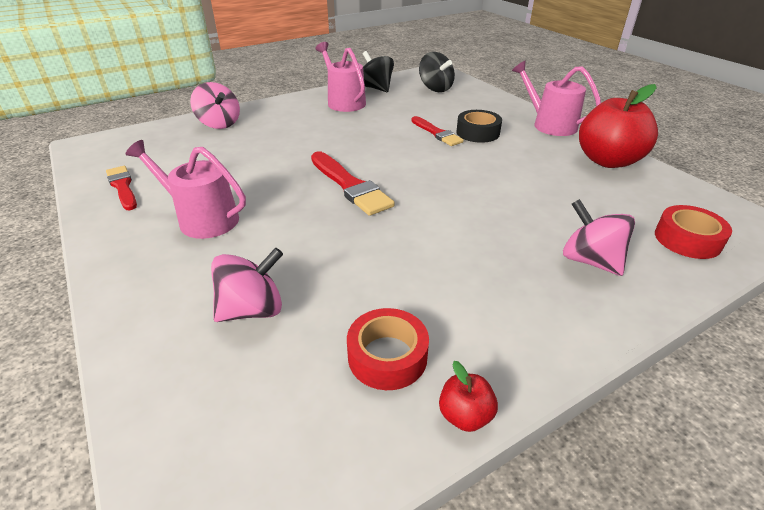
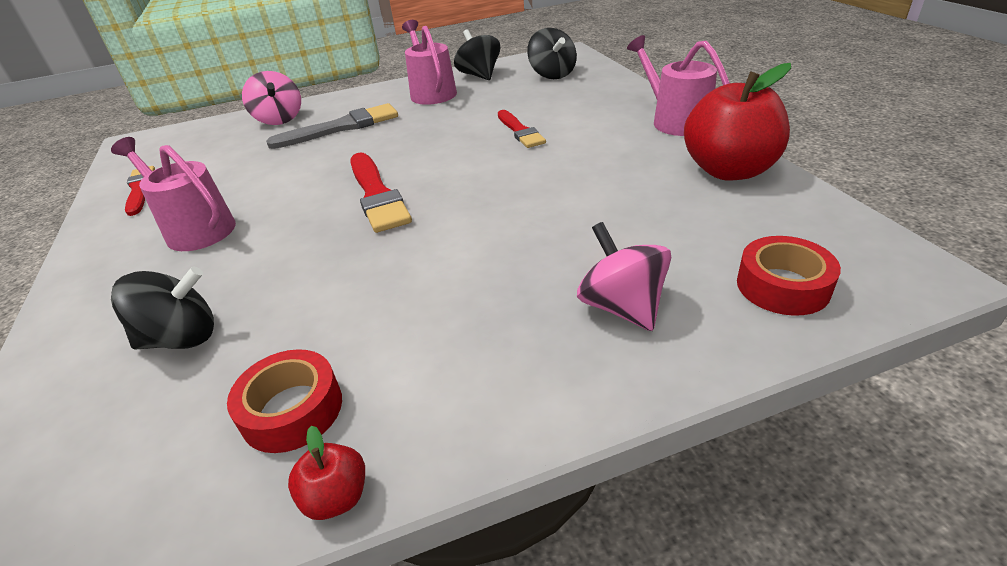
camera: 15 degrees right, 0 degrees up
pink spinning top [211,248,283,322] -> black spinning top [111,266,214,350]
black tape [456,110,502,143] -> none
none -> grey brush [266,103,398,149]

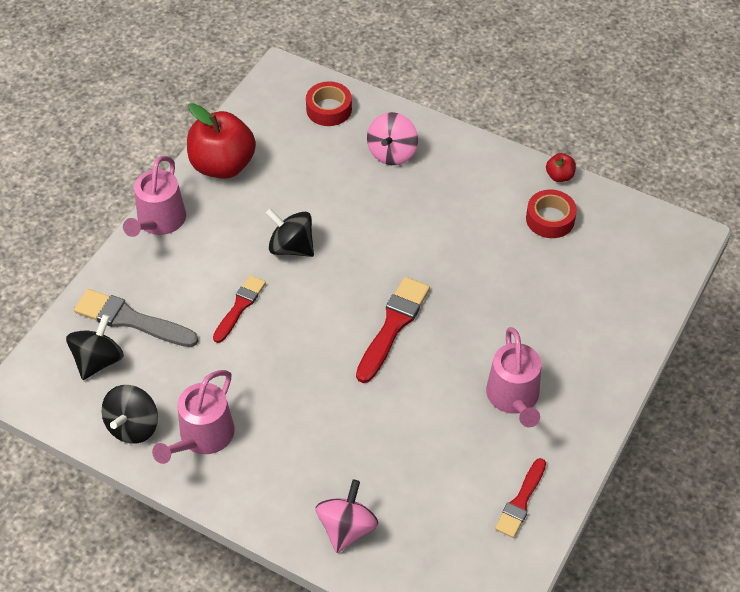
camera: 135 degrees left, 15 degrees up
black spinning top [111,266,214,350] -> black spinning top moved to [266,209,314,257]
grey brush [266,103,398,149] -> grey brush moved to [74,289,199,347]

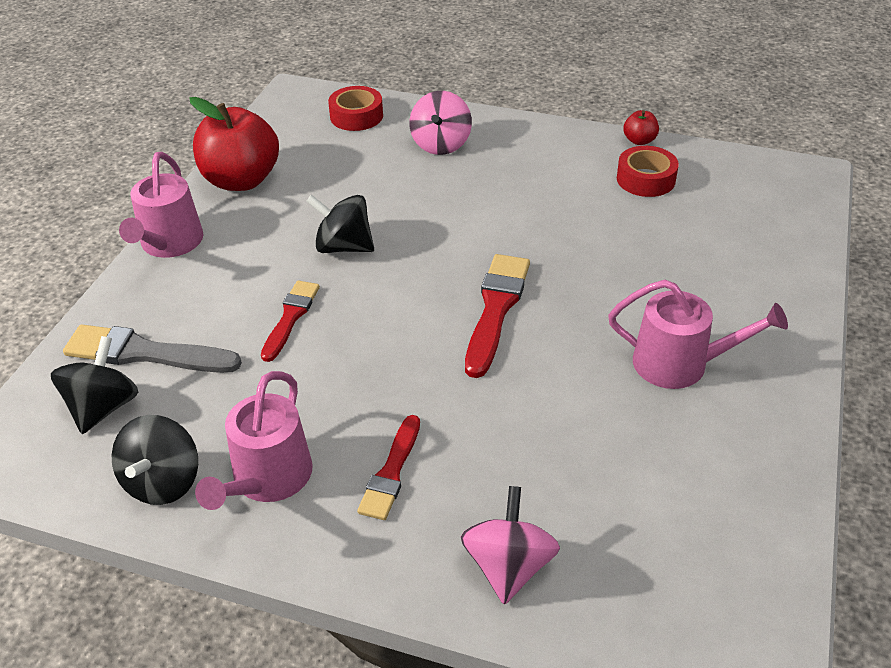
camera: 10 degrees left, 10 degrees down
pink watering can [486,327,541,427] -> pink watering can turned 60 degrees counterclockwise [608,280,788,389]
red brush [495,458,546,538] -> red brush moved to [357,415,420,520]

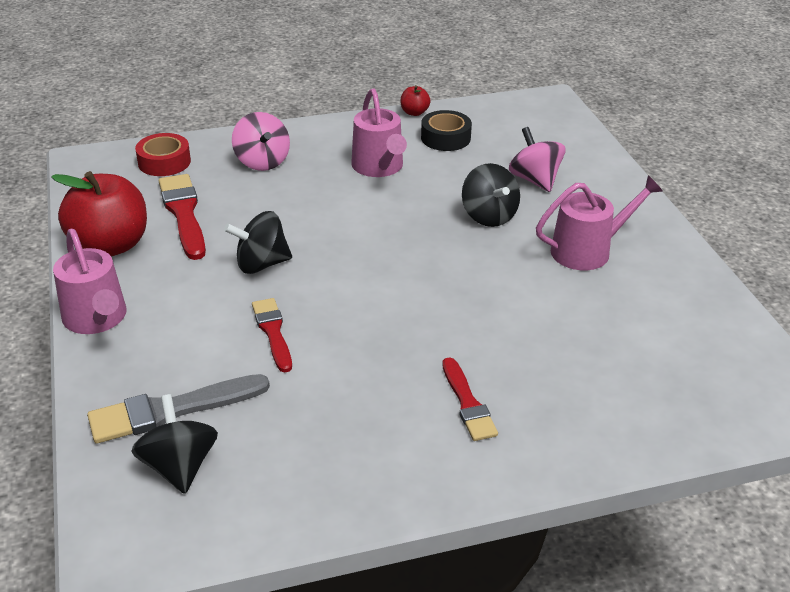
camera: 35 degrees left, 5 degrees down
black spinning top [112,415,198,505] -> black spinning top moved to [462,163,520,227]
pink watering can [195,371,313,510] -> pink watering can moved to [351,89,407,177]
pink spinning top [461,486,560,605] -> pink spinning top moved to [509,127,566,192]
red brush [465,254,530,378] -> red brush moved to [159,174,206,260]
red tape [617,146,679,197] -> black tape [421,110,472,151]

